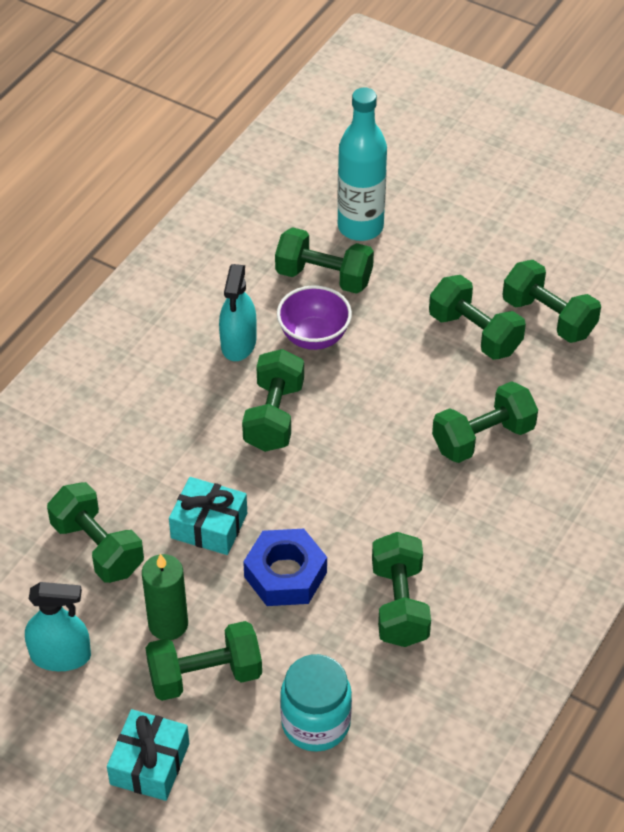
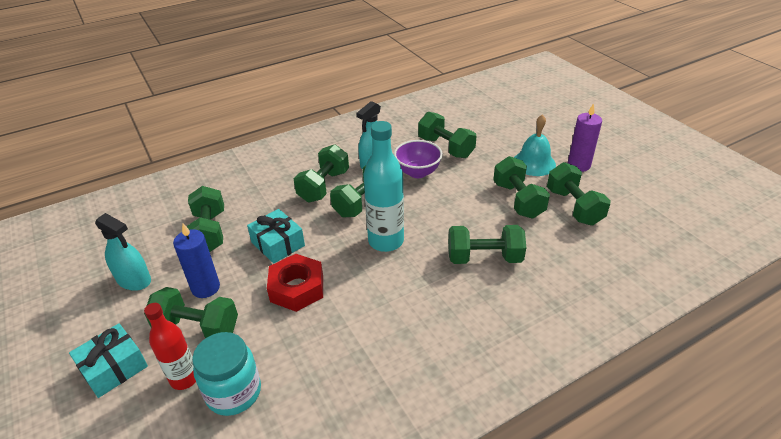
camera: 30 degrees right, 10 degrees down
green candle [142,554,188,640] -> blue candle [173,223,220,298]
blue nut [243,529,327,606] -> red nut [267,254,323,312]
turquoise bottle [337,88,387,241] -> turquoise bottle moved to [363,121,404,252]
green dumbbell [372,532,431,647] -> green dumbbell moved to [294,144,349,203]
none -> red bottle [144,303,196,390]
none -> turquoise bell [514,114,556,176]
none -> purple candle [568,103,602,172]

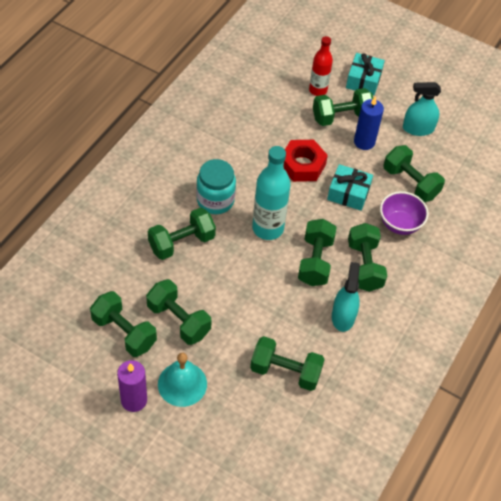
camera: 145 degrees right, 15 degrees up
turquoise jar [192,332,261,416] -> turquoise jar moved to [196,159,236,214]
purple bowl [394,140,443,178] -> purple bowl moved to [380,191,429,235]

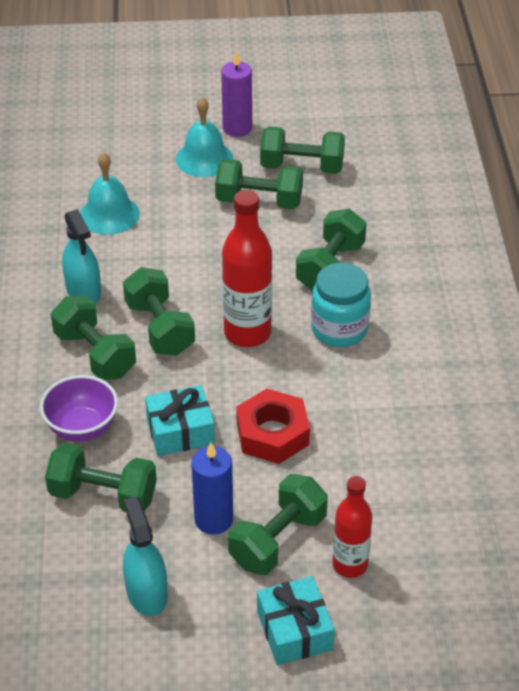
camera: 150 degrees right, 10 degrees down
green dumbbell [250,336,325,391] -> turquoise bell [80,152,140,235]
turquoise bottle [252,146,291,240] -> red bottle [222,190,272,347]
turquoise spray bottle [403,82,441,136] -> turquoise spray bottle turned 75 degrees counterclockwise [123,496,168,616]

